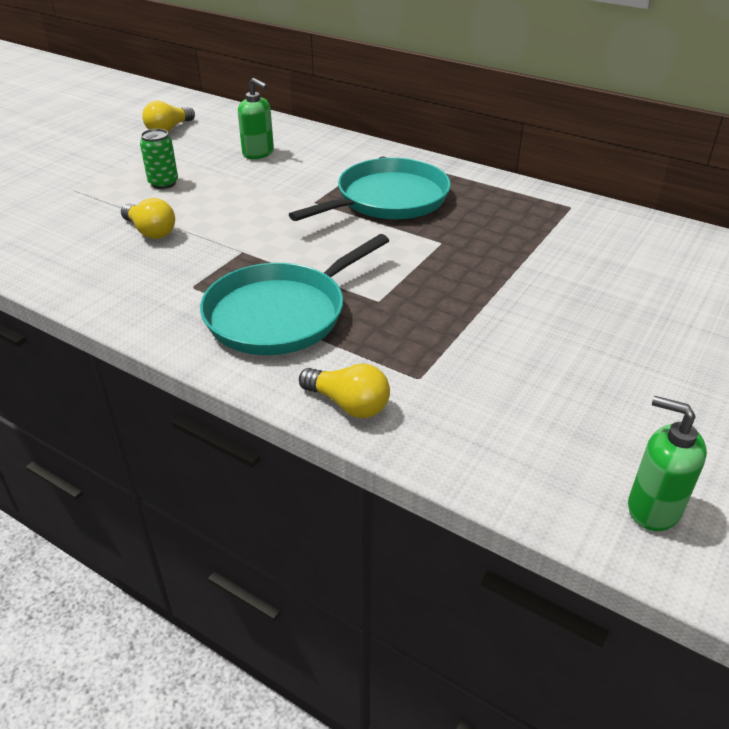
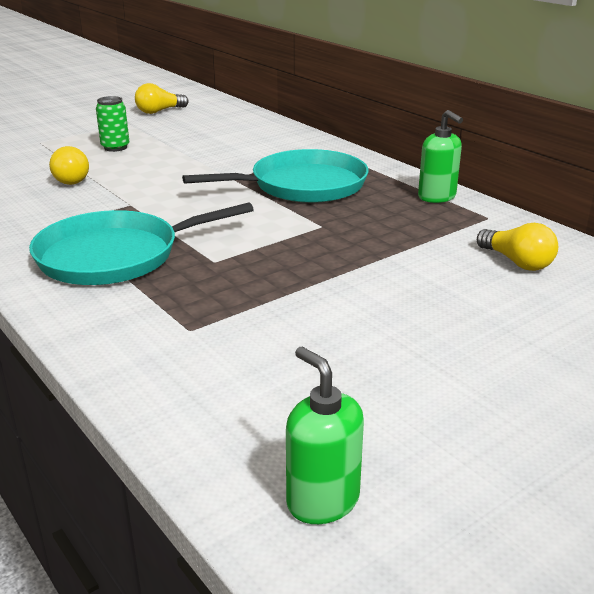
camera: 20 degrees right, 10 degrees down
green soap dispenser [238,78,274,159] -> green soap dispenser moved to [418,110,463,203]
yellow light bulb [299,364,390,418] -> yellow light bulb moved to [477,223,558,271]

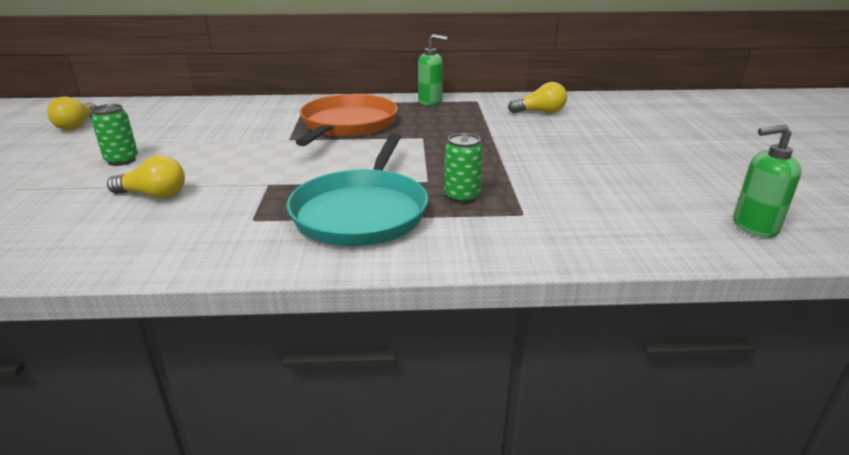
camera: 55 degrees left, 0 degrees up
turquoise pan [182,149,369,203] -> orange pan [296,94,398,146]
none -> green can [444,133,483,204]

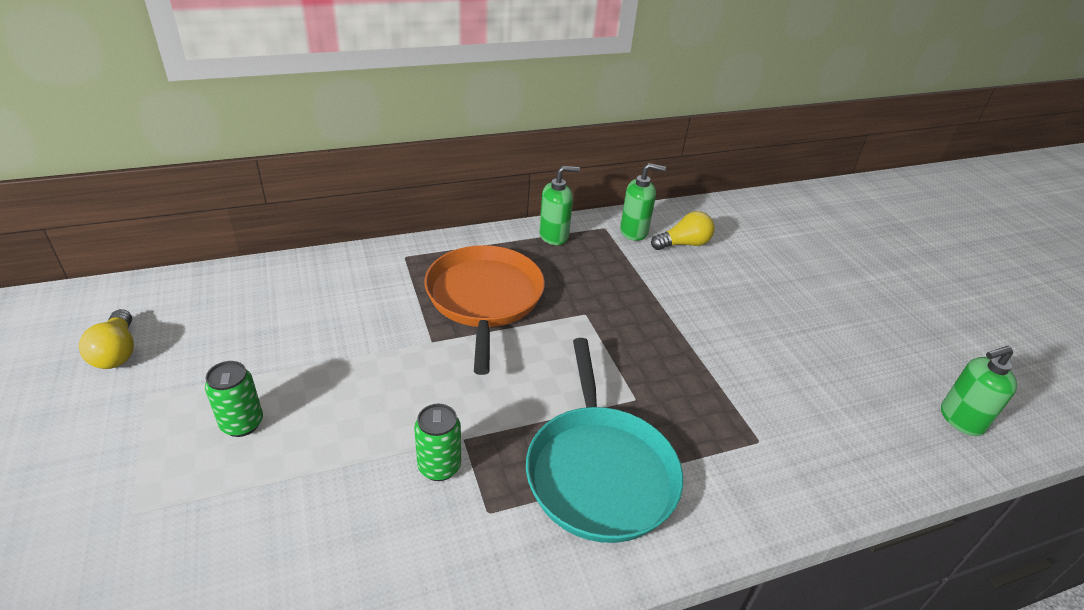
camera: 20 degrees left, 10 degrees up
yellow light bulb [107,155,185,199] -> none
green can [444,133,483,204] -> green can moved to [414,404,461,481]
none -> green soap dispenser [620,163,666,241]

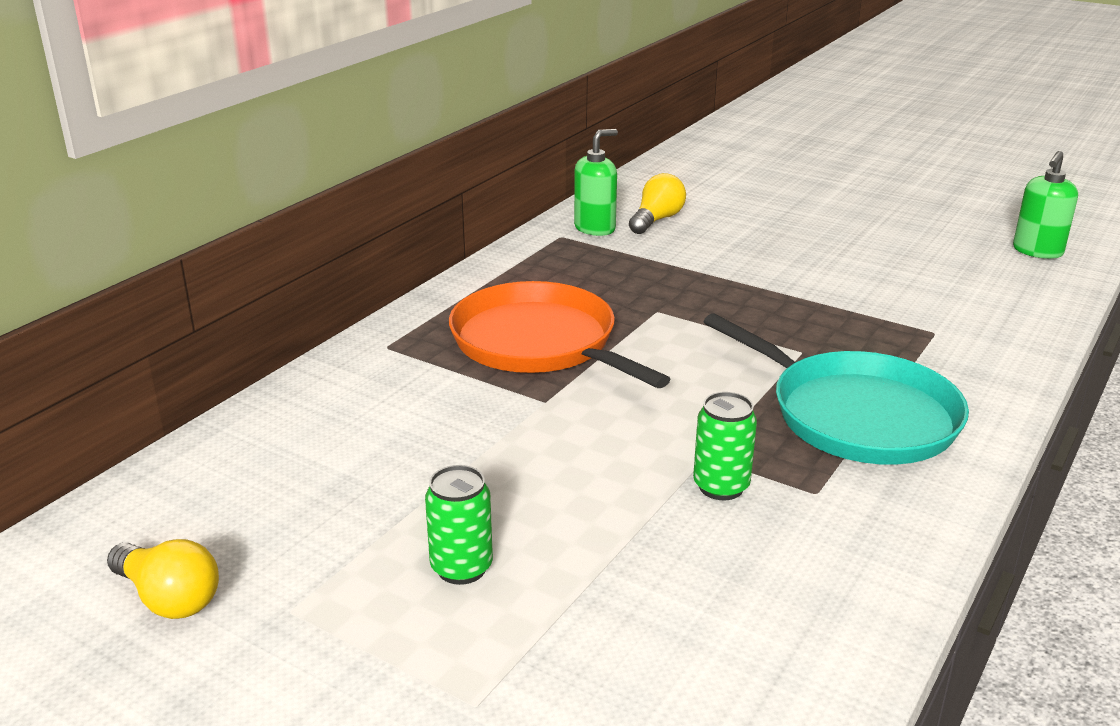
camera: 35 degrees left, 10 degrees down
green soap dispenser [539,166,580,245] -> none

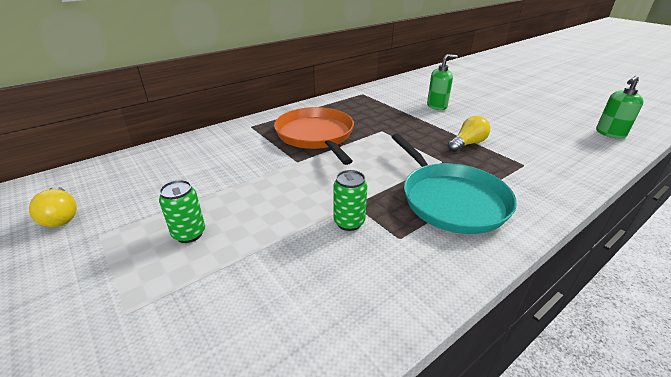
camera: 20 degrees right, 5 degrees up
green soap dispenser [574,129,618,236] -> green soap dispenser moved to [427,54,457,110]
yellow light bulb [629,173,686,234] -> yellow light bulb moved to [448,116,490,152]

